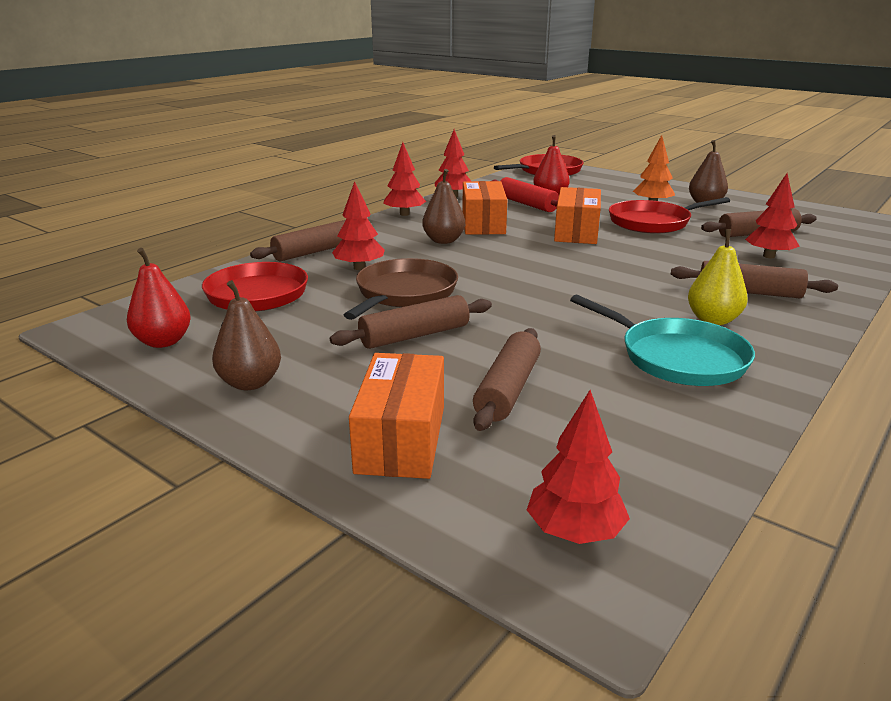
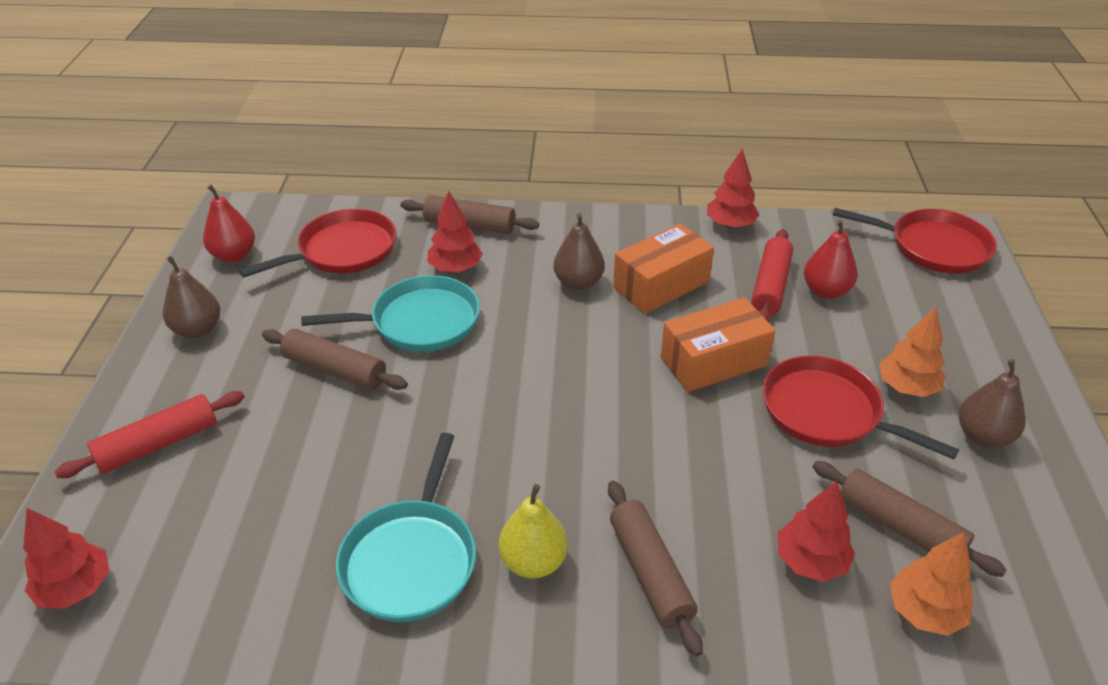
camera: 55 degrees right, 15 degrees up
brown pan [344,258,458,320] -> turquoise pan [301,275,480,352]
orange box [349,353,444,479] -> red rolling pin [55,391,245,478]
red tree [383,142,426,216] -> none
brown rolling pin [473,328,541,431] -> none
none -> orange tree [890,532,973,636]

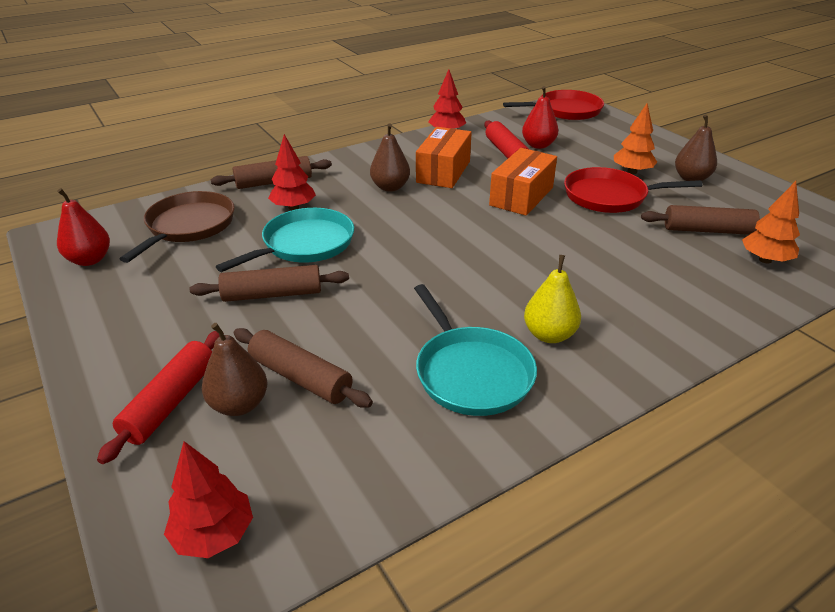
camera: 35 degrees left, 5 degrees down
brown pear [163,256,220,338] -> brown pear moved to [202,323,267,416]
red pan [239,209,397,278] -> brown pan [120,191,235,263]
brown rolling pin [608,481,703,657] -> brown rolling pin moved to [234,328,373,408]
red tree [778,481,855,582] -> none

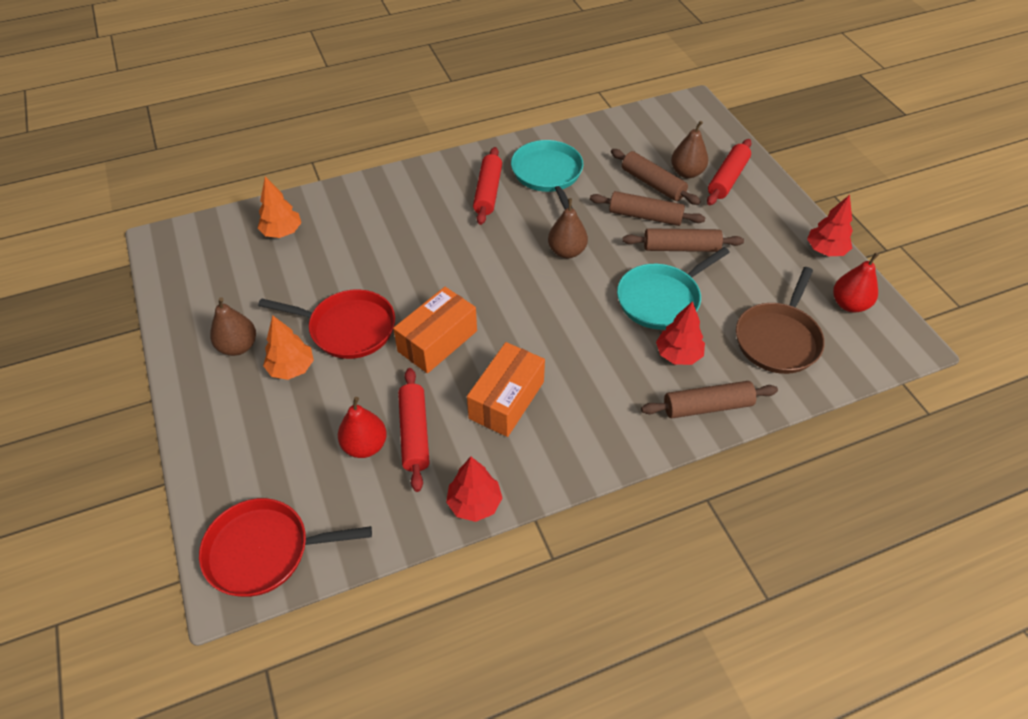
camera: 170 degrees left, 15 degrees up
red tree [164,441,253,558] -> red tree moved to [807,195,853,256]
brown pear [370,123,410,192] -> brown pear moved to [548,198,588,258]
yellow pear [524,255,581,343] -> red rolling pin [473,147,502,225]
brown rolling pin [641,205,760,235] -> brown rolling pin moved to [590,191,705,226]

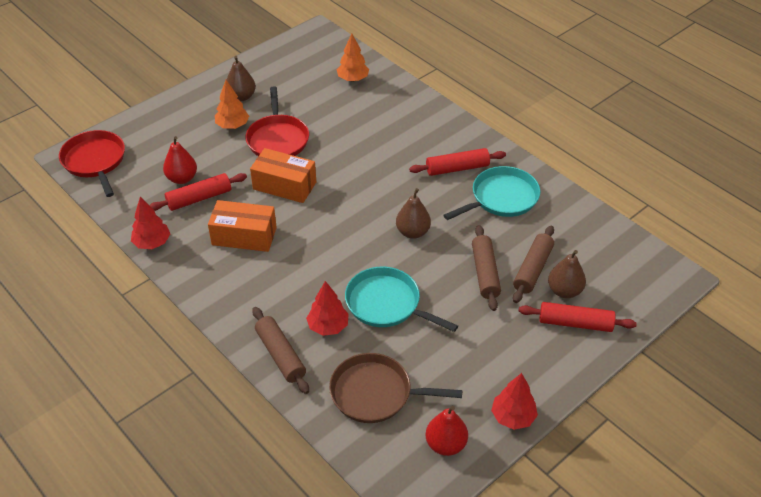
camera: 70 degrees right, 5 degrees down
brown rolling pin [623,228,744,252] -> none

